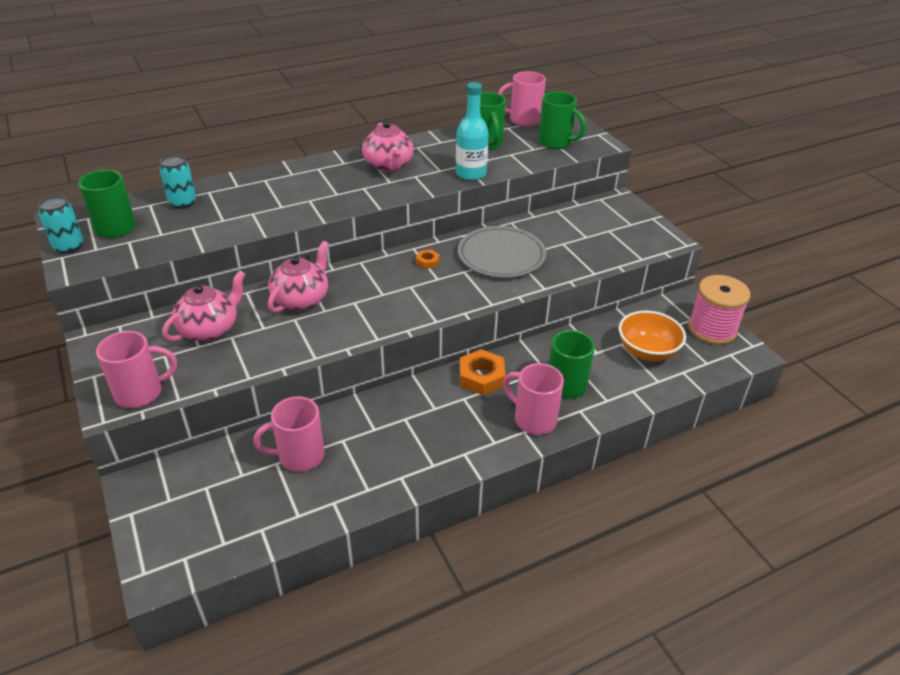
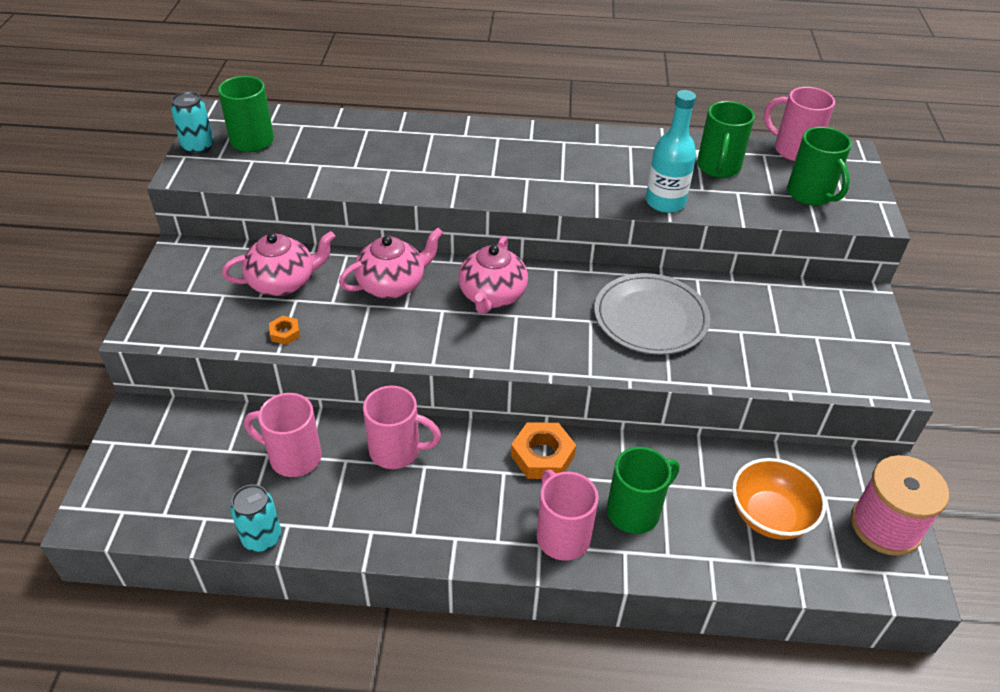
camera: 30 degrees right, 5 degrees up
pink mug [96,331,177,408] -> pink mug moved to [363,386,441,469]
turquoise can [160,155,196,209] -> turquoise can moved to [230,484,281,552]
pink teapot [362,121,414,172] -> pink teapot moved to [458,236,528,314]
orange nut [416,250,440,269] -> orange nut moved to [269,316,300,345]

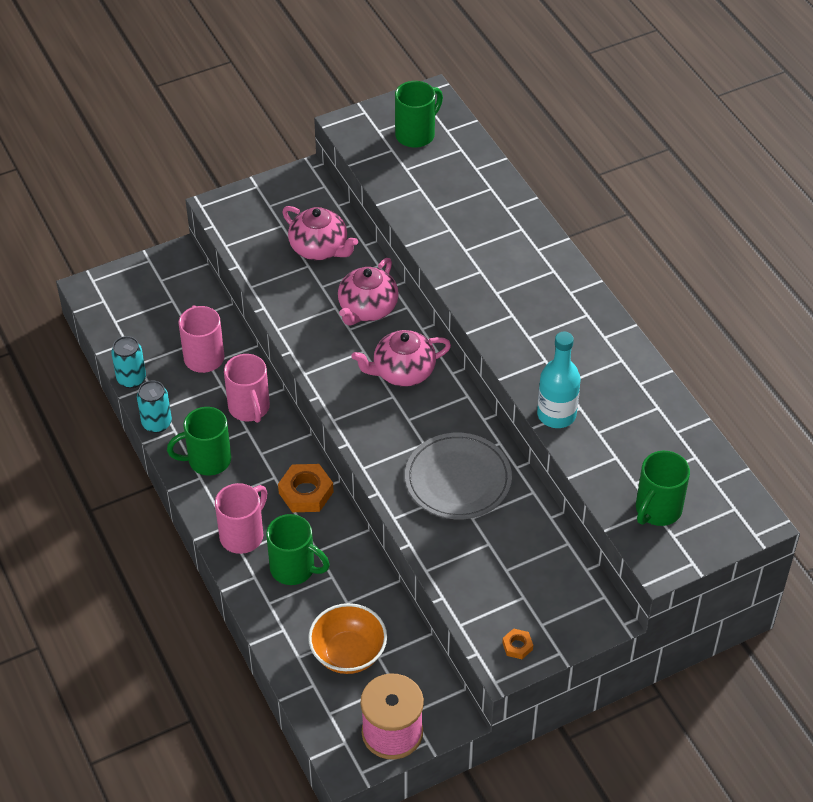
camera: 60 degrees right, 5 degrees up
turquoise can [171,91,214,155] -> turquoise can moved to [137,380,172,433]
orange nut [269,316,300,345] -> orange nut moved to [502,628,533,659]
pink teapot [339,228,443,299] -> pink teapot turned 90 degrees clockwise [338,258,399,326]
green mug [697,101,755,178] -> green mug moved to [167,407,231,476]
pink mug [764,87,835,161] -> none

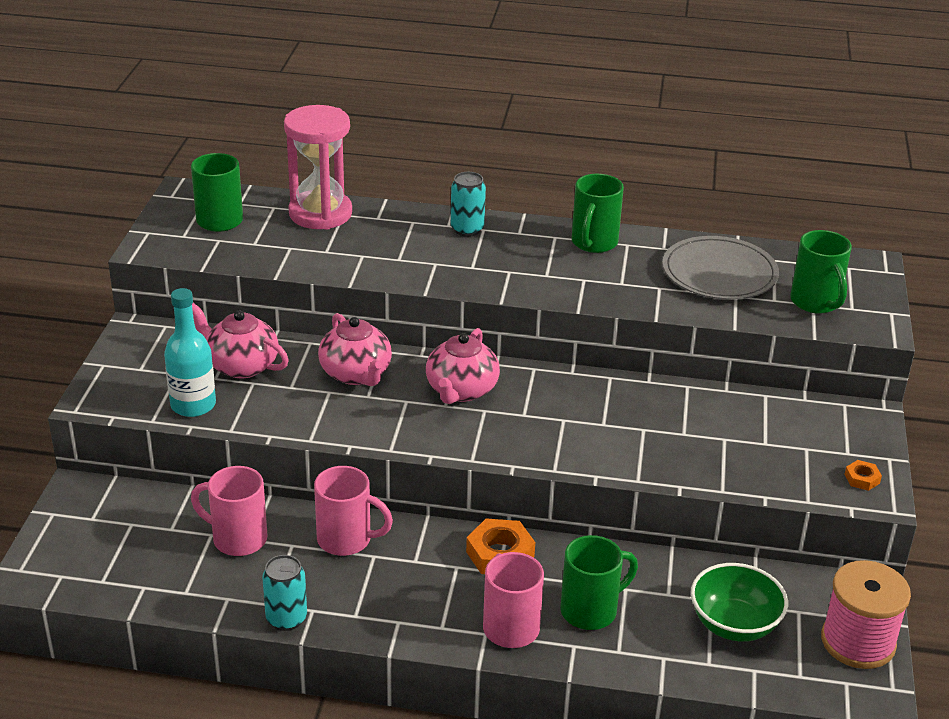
camera: 55 degrees left, 15 degrees down
turquoise can [111,336,146,388] -> turquoise can moved to [451,172,486,237]
green mug [167,407,231,476] -> green mug moved to [572,174,624,253]
pink teapot [282,206,358,260] -> pink teapot turned 135 degrees counterclockwise [192,303,289,378]
orange bowl [308,603,387,674] -> green bowl [691,563,788,642]
grey plate [405,433,512,519] -> grey plate moved to [662,236,779,300]
turquoise bottle [537,332,581,428] -> turquoise bottle moved to [164,288,216,417]
none -> pink hourglass [284,105,352,230]

